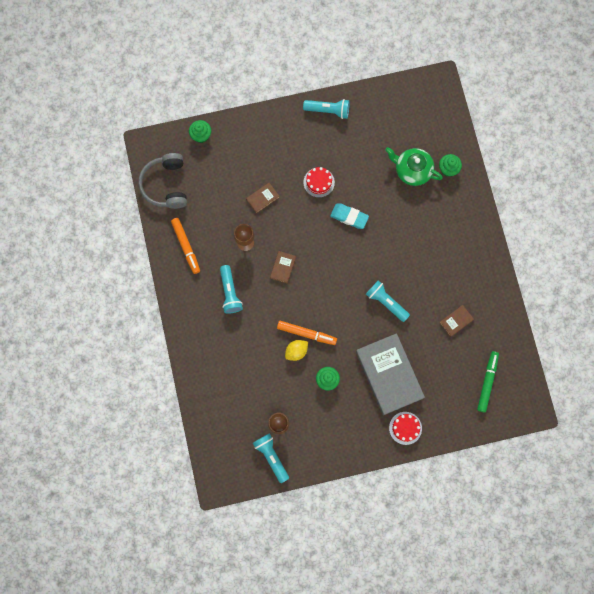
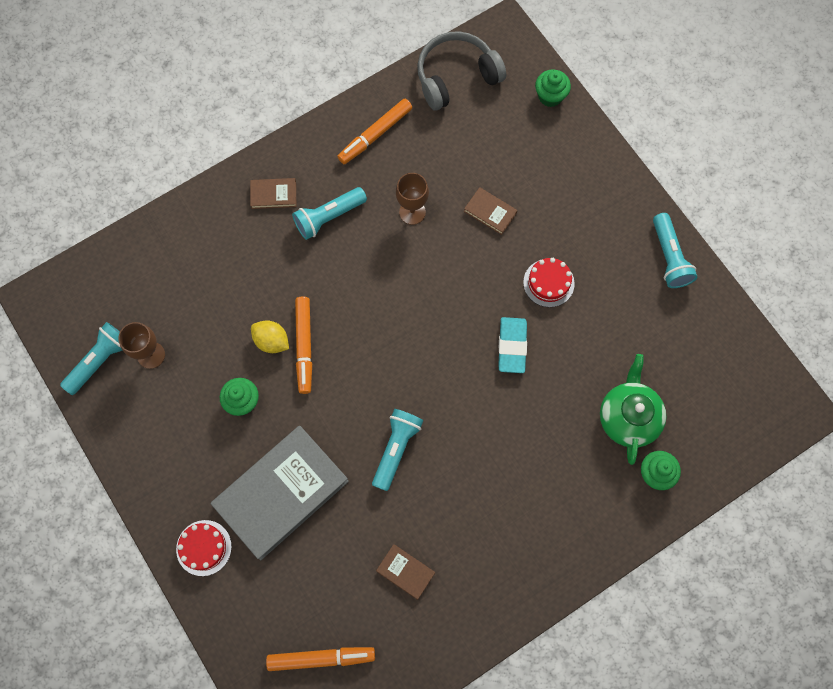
camera: 70 degrees right, 5 degrees down
brown book [270,251,296,284] -> brown book moved to [250,178,296,209]
green marker [477,351,499,412] -> orange marker [266,647,375,671]

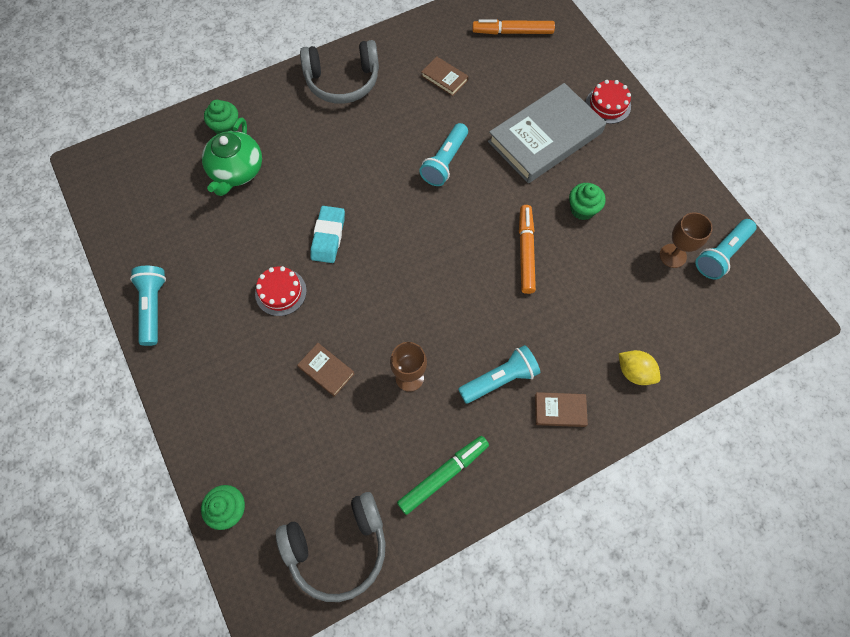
camera: 175 degrees left, 5 degrees down
yellow lemon [251,320,289,353] -> yellow lemon moved to [618,350,661,385]
orange marker [337,99,412,164] -> green marker [397,436,489,515]
none -> grey headphones [300,40,379,104]

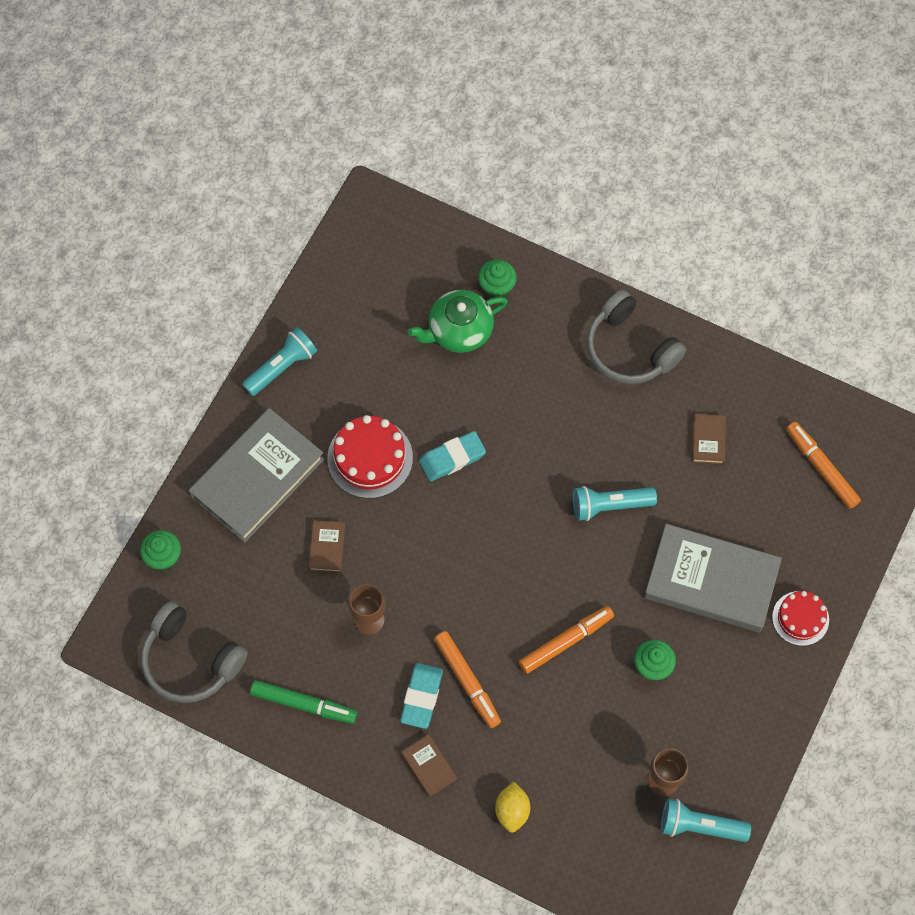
camera: 55 degrees right, 0 degrees up
red cake [255,266,307,316] -> red cake [327,415,413,498], size x1.56
turquoise flashlight [458,345,540,404] -> turquoise eraser [400,663,443,729]
none -> grey book [189,408,324,542]
none -> orange marker [434,631,501,728]

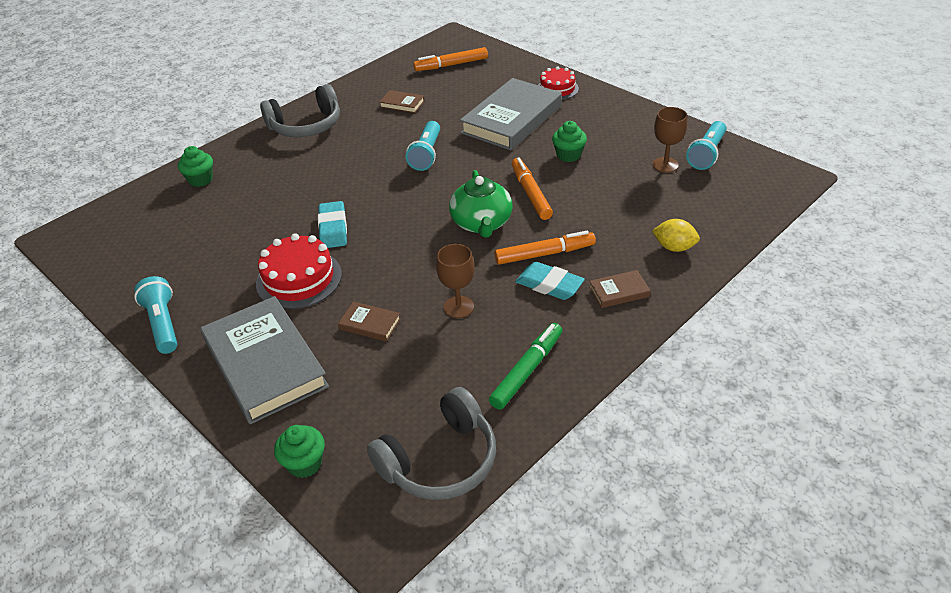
camera: 70 degrees left, 25 degrees down
green teapot [408,290,508,353] -> green teapot moved to [449,170,513,238]

